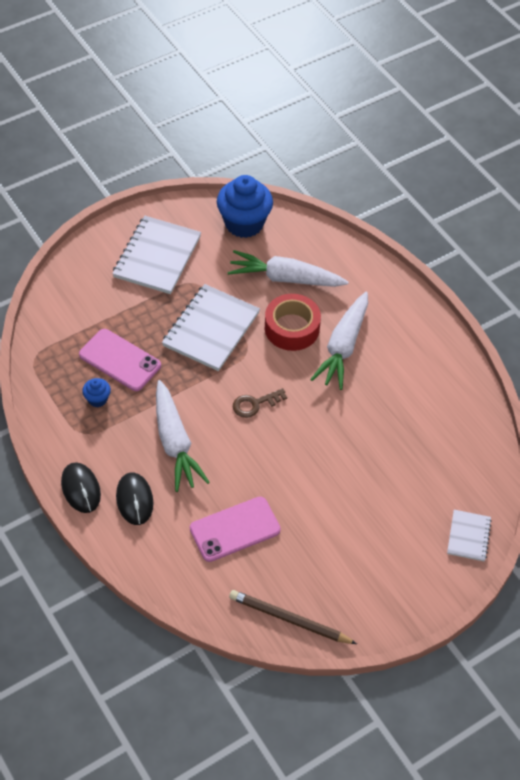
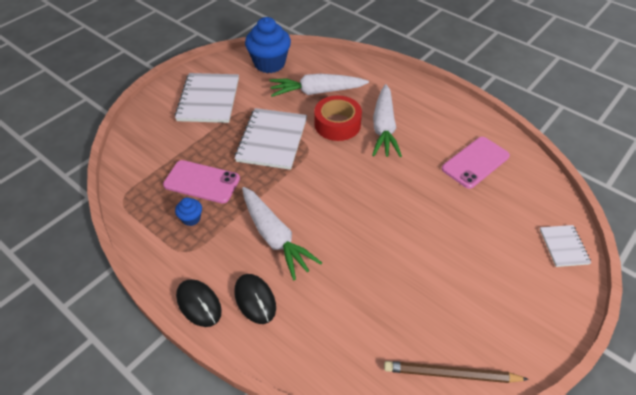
camera: 15 degrees left, 5 degrees down
pink phone [190,497,281,562] -> pink phone moved to [442,137,510,189]
brown key [233,388,287,418] -> none

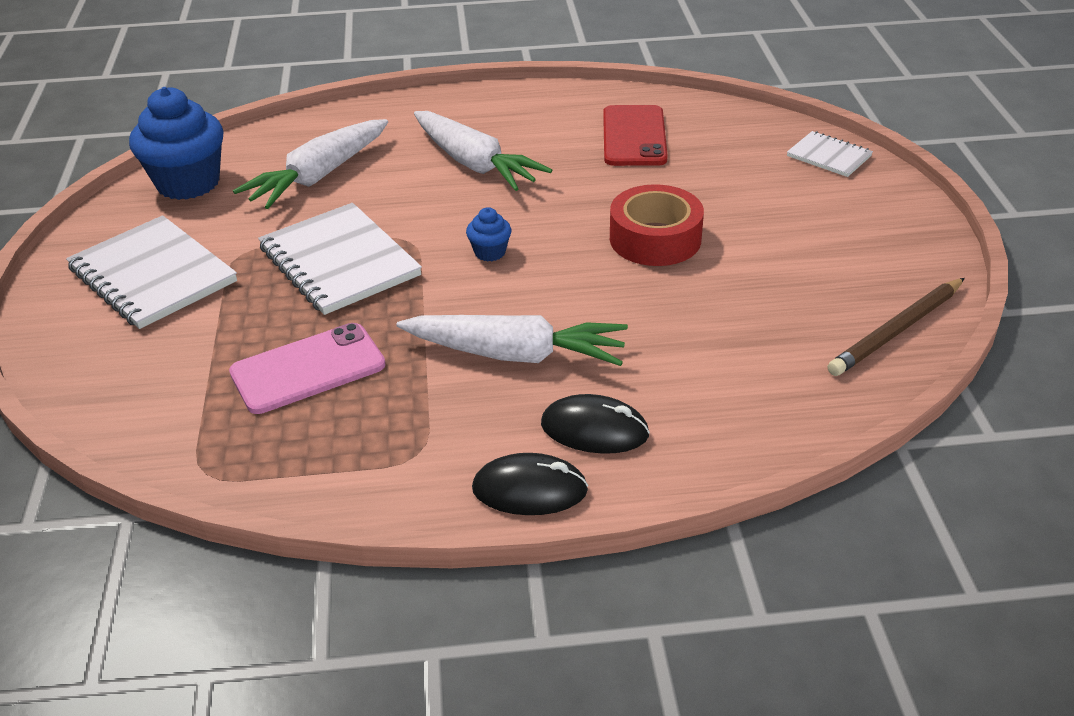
camera: 45 degrees left, 10 degrees down
blue cupcake [175,198,202,226] -> blue cupcake moved to [466,207,511,261]
red tape [314,96,362,141] -> red tape moved to [610,184,704,266]
pink phone [442,137,510,189] -> red phone [603,105,668,166]

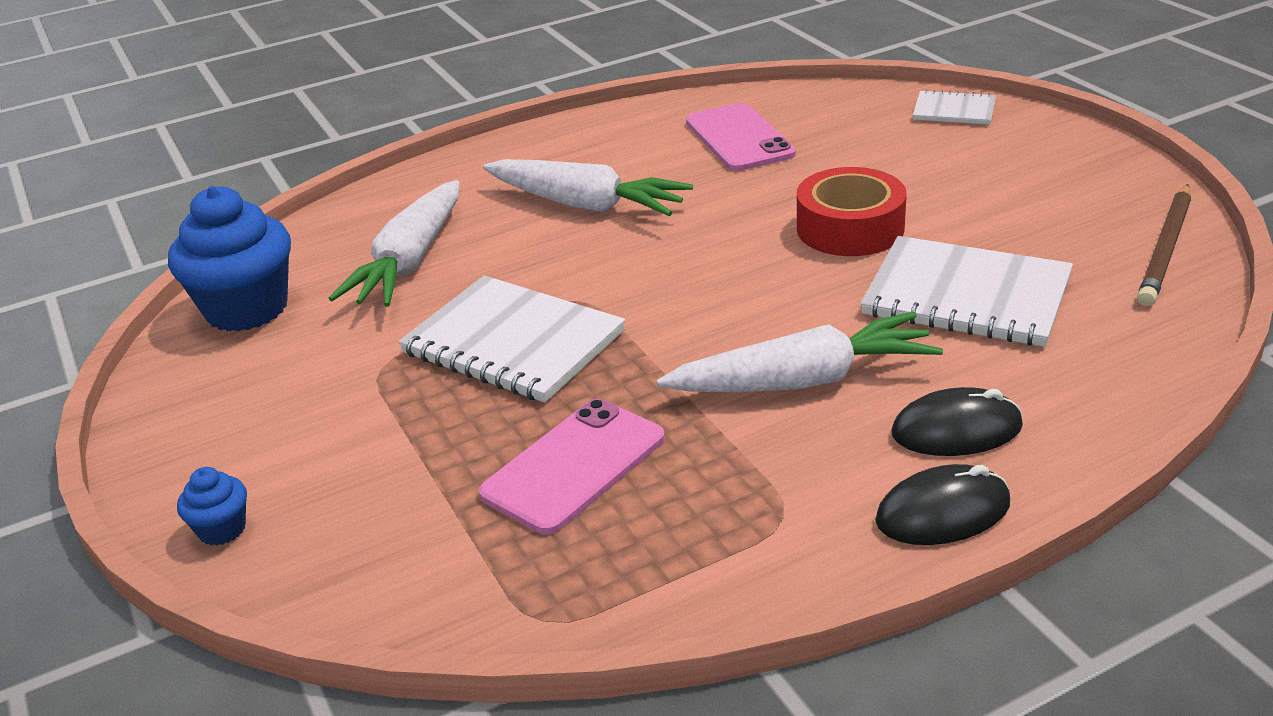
camera: 20 degrees left, 5 degrees down
white notebook [66,215,237,329] -> white notebook moved to [860,236,1073,347]
blue cupcake [466,207,511,261] -> blue cupcake moved to [177,467,247,546]
red phone [603,105,668,166] -> pink phone [686,103,796,171]

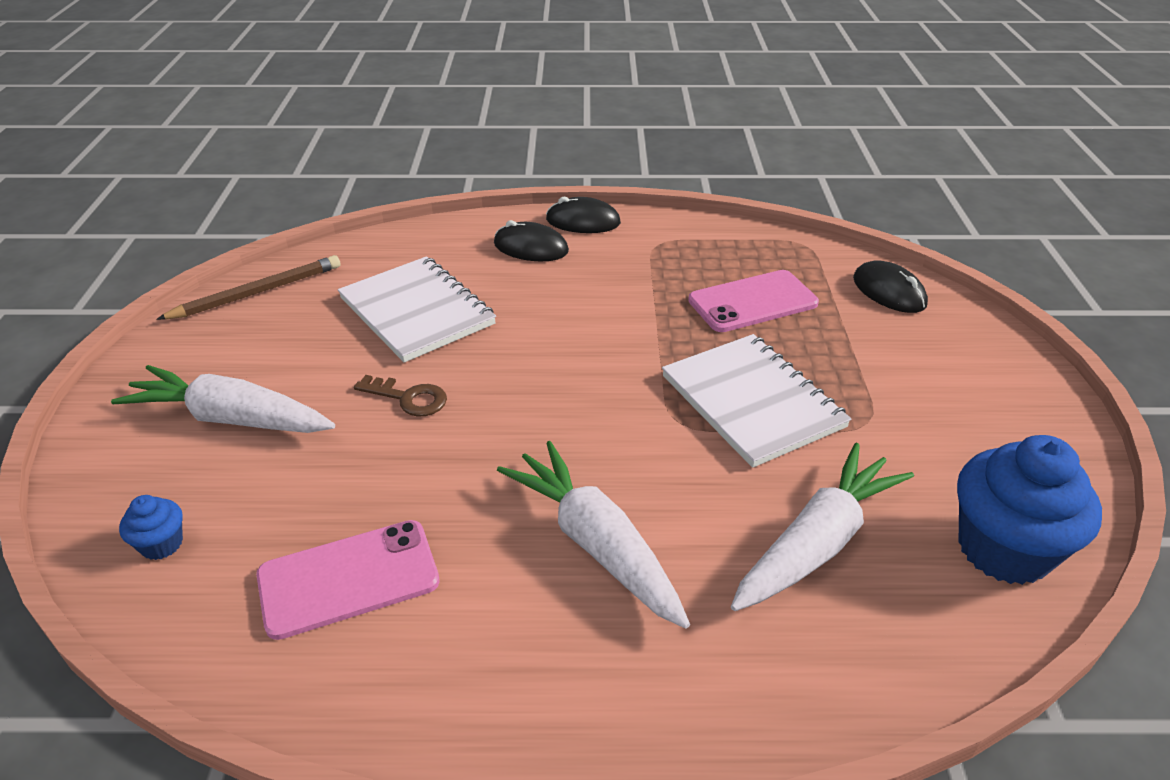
camera: 155 degrees left, 5 degrees up
blue cupcake [177,467,247,546] -> blue cupcake moved to [119,495,183,560]
white carrot [657,312,943,392] -> white carrot moved to [111,365,335,433]
pink phone [686,103,796,171] -> pink phone turned 60 degrees clockwise [256,520,440,640]
red tape [797,167,907,256] -> brown key [354,375,447,416]
white notebook [913,89,996,125] -> none
none -> black mouse [853,260,928,313]

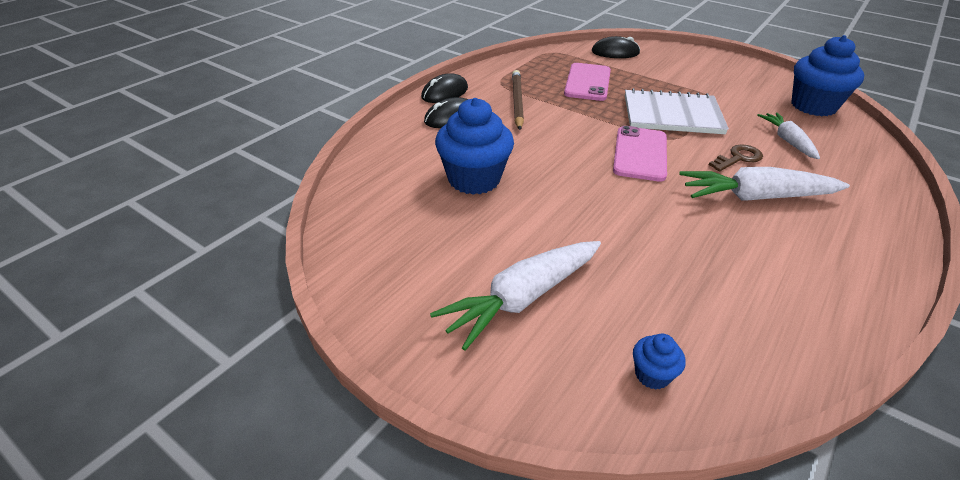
camera: 55 degrees left, 0 degrees up
brown pencil [156,255,340,320] -> brown pencil moved to [512,70,524,130]
pink phone [256,520,440,640] -> pink phone moved to [613,126,667,182]
white notebook [338,256,496,363] -> blue cupcake [435,98,514,195]
brown key [354,375,447,416] -> brown key moved to [709,145,763,171]
white carrot [731,443,914,611] -> white carrot [757,112,820,159], size x0.62

